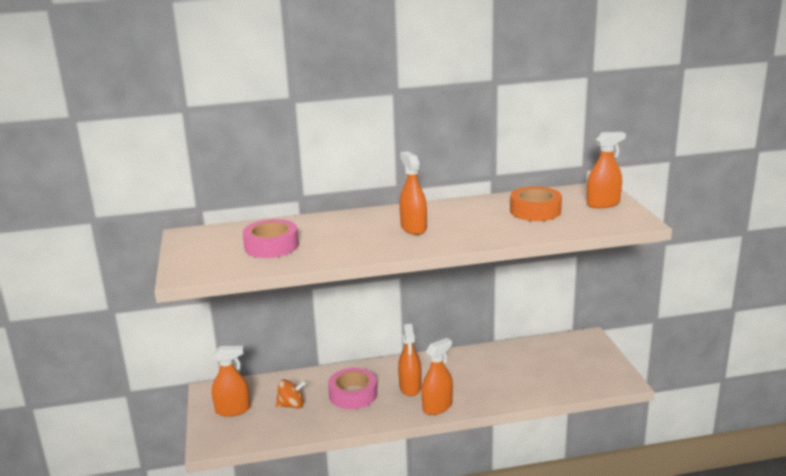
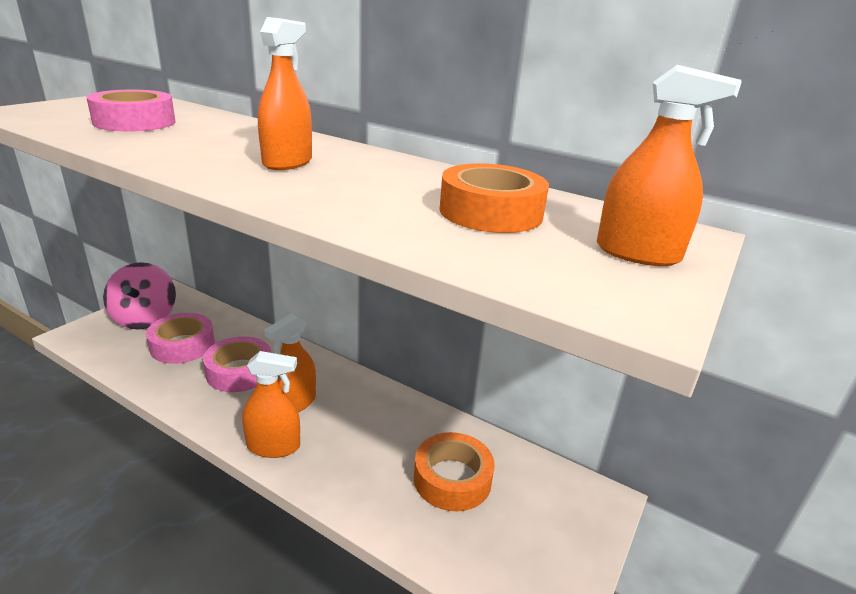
camera: 40 degrees right, 5 degrees up
orange spray bottle [212,346,250,417] -> pink spinning top [103,262,176,330]
orange spinning top [276,379,307,409] -> pink tape [146,313,215,364]
none -> orange tape [414,432,495,511]

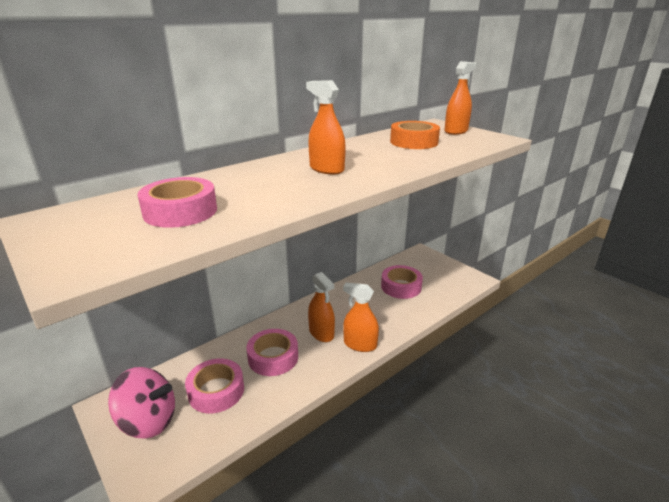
camera: 70 degrees left, 0 degrees up
orange spray bottle [242,351,300,458] -> orange spray bottle turned 90 degrees counterclockwise [343,282,379,352]
orange tape [414,432,495,511] -> pink tape [381,265,423,299]

